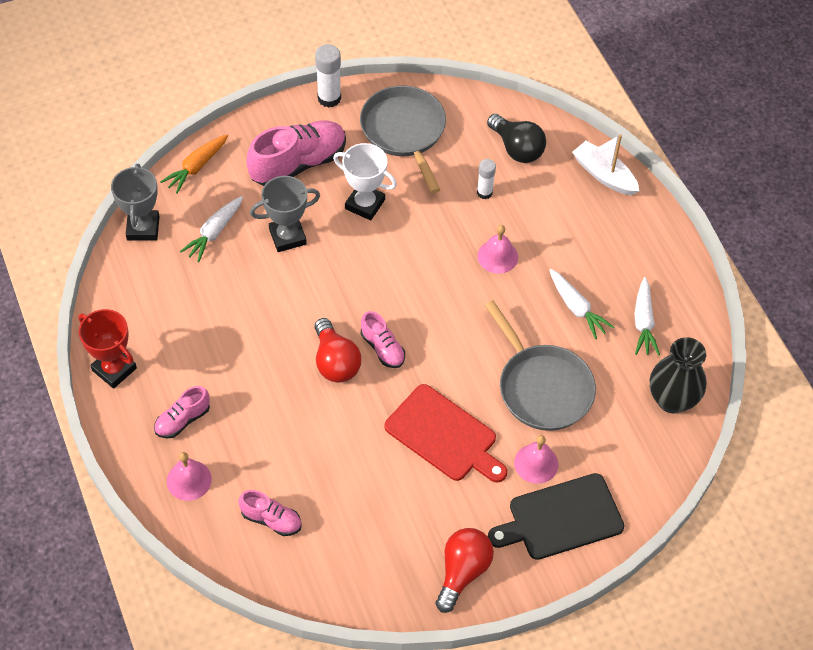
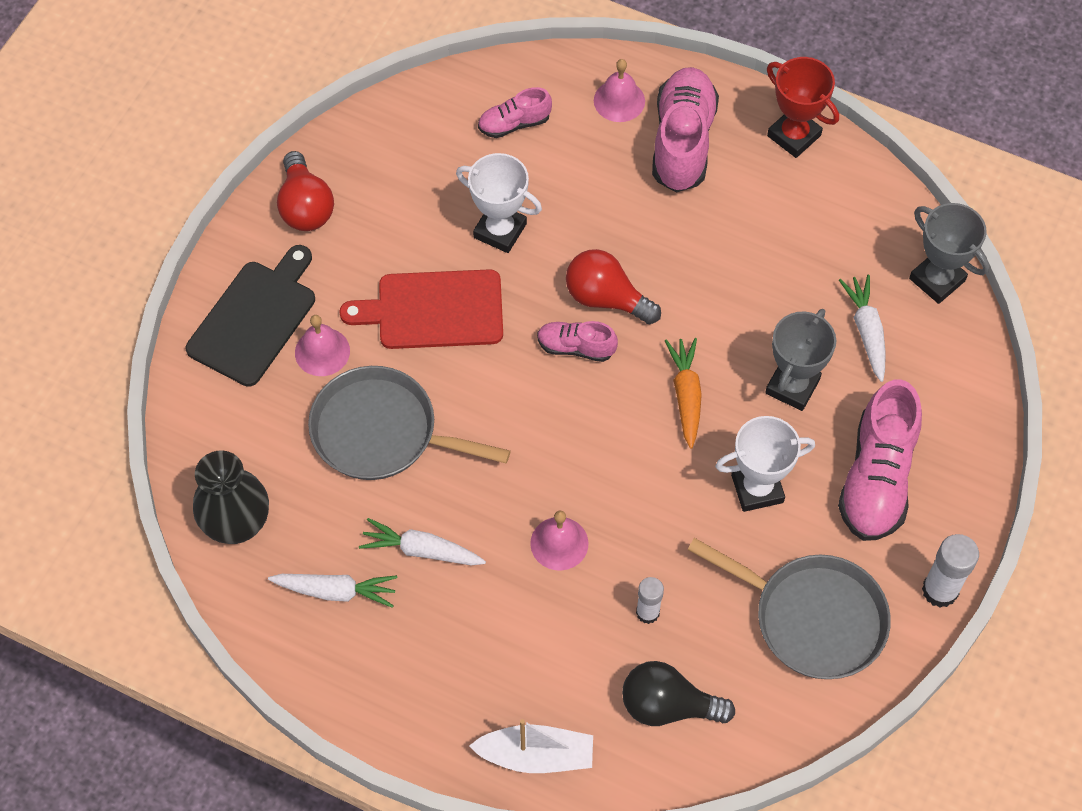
camera: 140 degrees right, 5 degrees up
red trophy [78,309,137,389] -> red trophy turned 45 degrees clockwise [767,57,839,158]
pink shoe [154,386,210,438] -> pink shoe [652,67,719,192], size x1.88
orange carrot [160,135,228,194] -> orange carrot moved to [665,338,702,449]
white carrot [634,277,660,356] -> white carrot turned 135 degrees clockwise [268,574,397,608]
none -> white trophy [456,153,542,253]

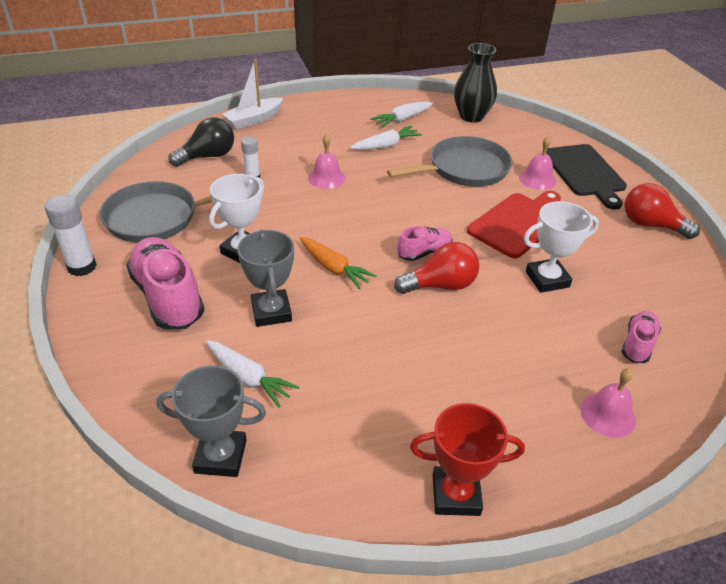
camera: 135 degrees right, 20 degrees down
pink shoe [652,67,719,192] -> none

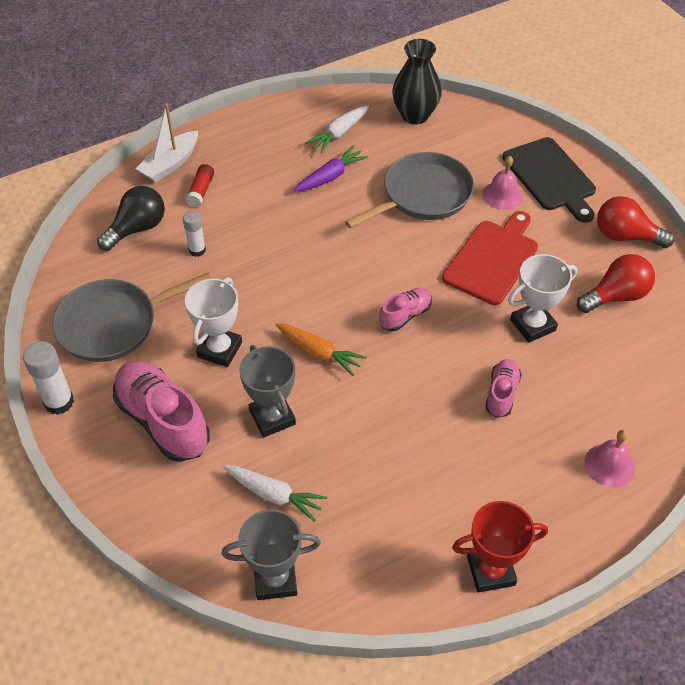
camera: 10 degrees left, 10 degrees up
pink bell [308,134,346,189] -> none
white carrot [350,126,422,150] -> purple carrot [294,146,368,192]
red light bulb [394,242,479,294] -> red light bulb moved to [577,254,655,313]
pink shoe [622,311,661,363] -> pink shoe moved to [485,359,522,418]
none -> red glue stick [185,164,214,207]

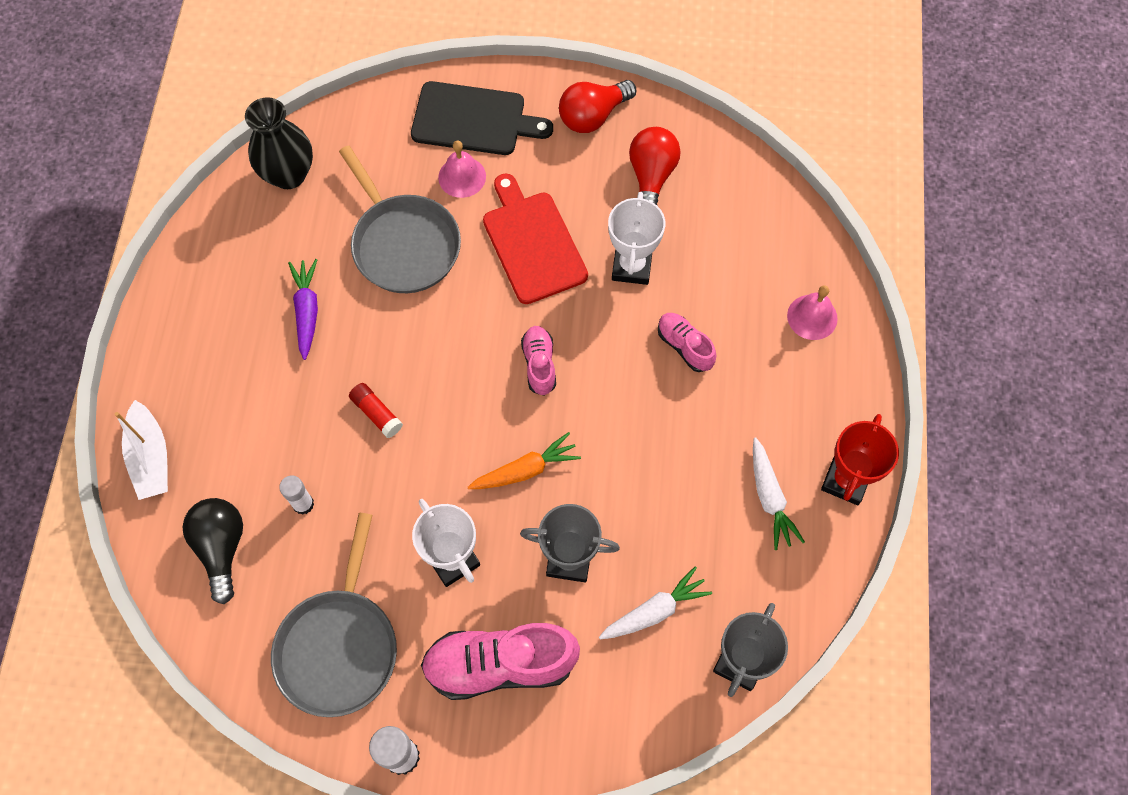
camera: 55 degrees left, 15 degrees up
red glue stick [185,164,214,207] -> red glue stick moved to [349,383,403,438]
white carrot [305,106,369,153] -> white carrot moved to [753,437,805,550]
grey pan [345,152,474,228] -> grey pan turned 150 degrees clockwise [339,145,461,293]

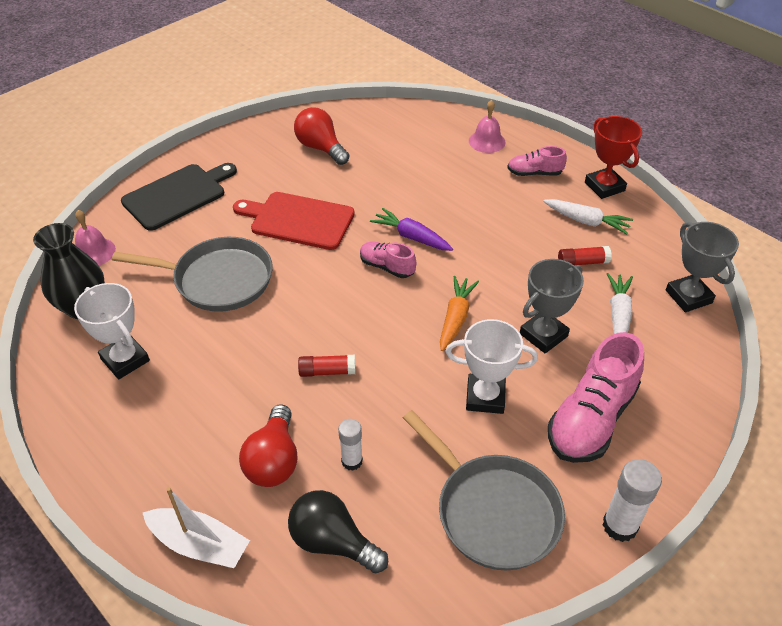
camera: 50 degrees left, 20 degrees down
purple carrot [288,259,318,360] -> purple carrot moved to [370,208,453,251]
pink bell [438,140,486,198] -> pink bell moved to [75,210,116,266]
red light bulb [559,80,636,133] -> red light bulb moved to [239,404,298,487]
white trophy [608,192,665,285] -> white trophy moved to [74,283,150,379]
pink shoe [658,313,716,372] -> pink shoe moved to [507,146,567,176]
none -> red glue stick [558,246,612,265]

